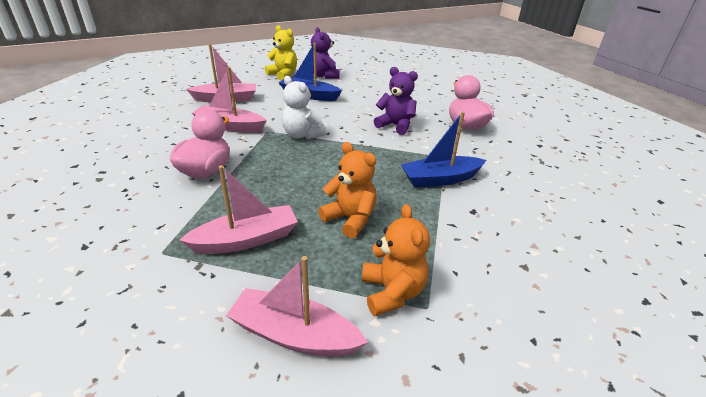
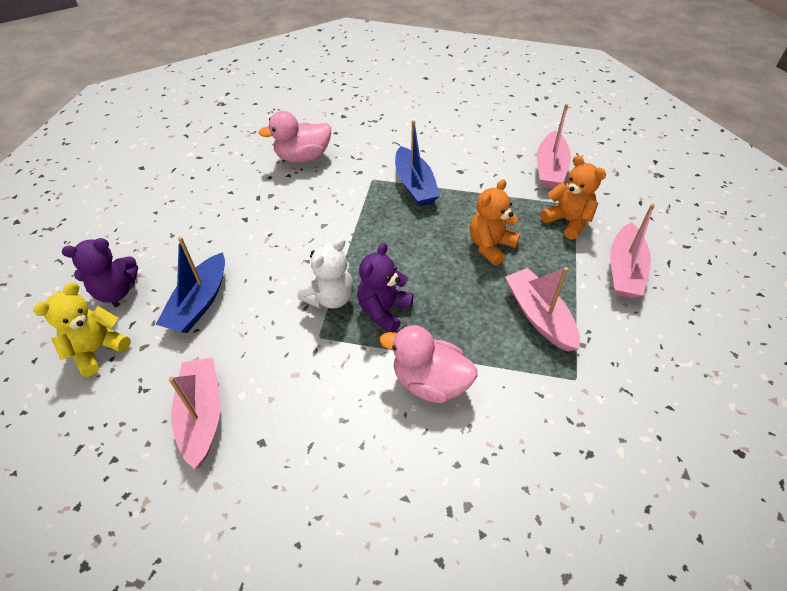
camera: 90 degrees left, 15 degrees up
pink boat [192,67,267,133] -> pink boat moved to [537,104,571,189]
orange teddy bear [362,204,430,316] -> orange teddy bear turned 60 degrees clockwise [541,155,606,240]
purple teddy bear [374,67,418,135] -> purple teddy bear moved to [357,243,414,332]

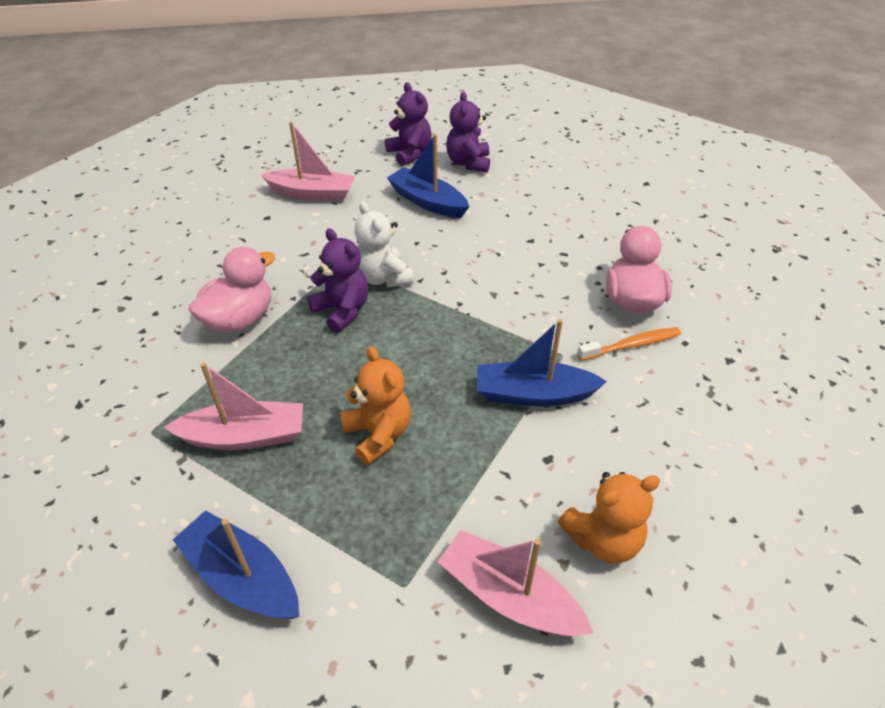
camera: 110 degrees right, 5 degrees down
yellow teddy bear [33,282,131,377] -> purple teddy bear [385,82,431,166]
orange teddy bear [541,155,606,240] -> orange teddy bear moved to [558,472,660,564]
pink boat [610,203,655,298] -> blue boat [173,510,299,619]
none -> orange toothbrush [577,327,681,361]

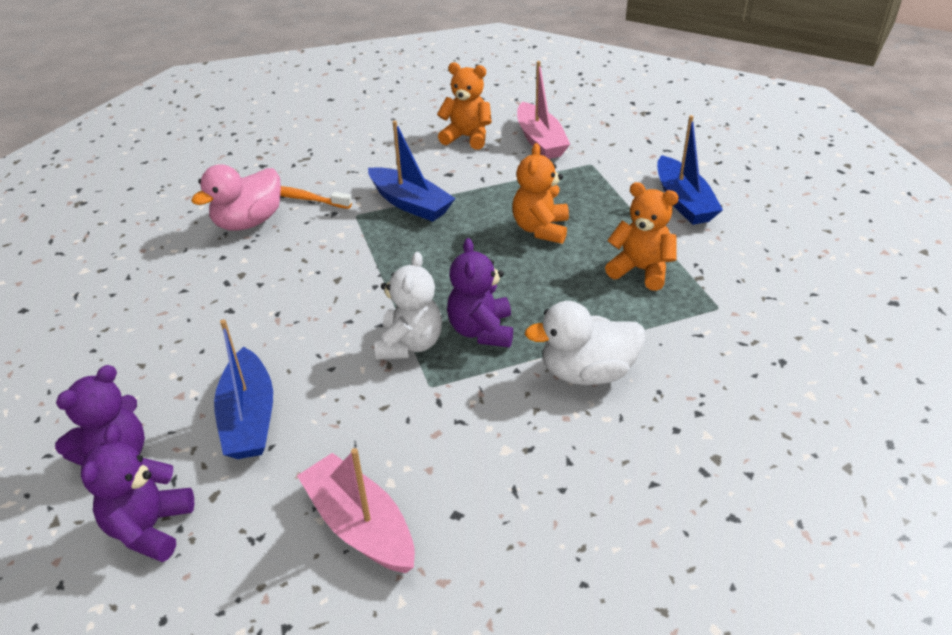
camera: 140 degrees left, 5 degrees down
pink boat [164,362,303,450] -> orange teddy bear [605,182,679,291]
pink duck [189,247,275,332] -> white duck [525,301,645,385]

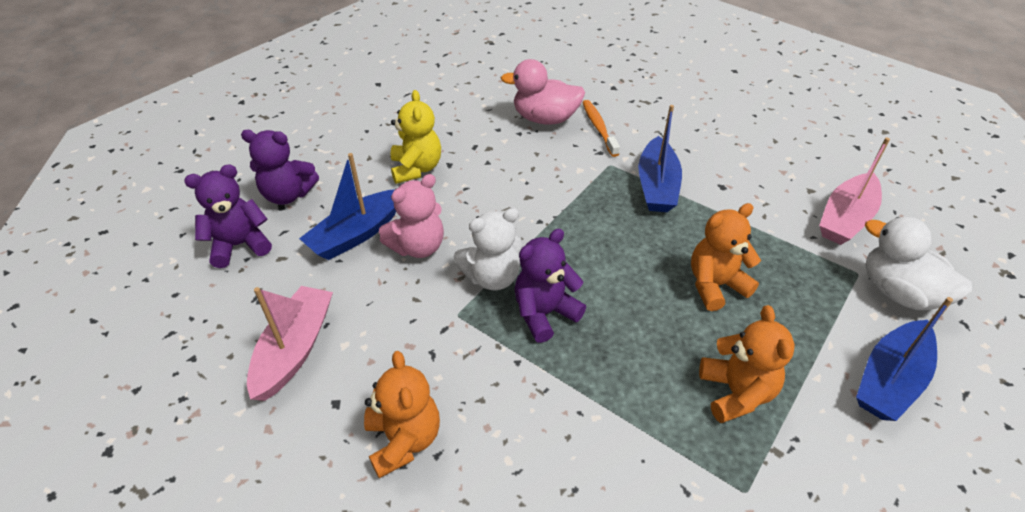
camera: 55 degrees right, 5 degrees up
orange teddy bear [437,62,492,150] -> orange teddy bear moved to [364,351,440,478]
white duck [525,301,645,385] -> white duck moved to [865,217,972,310]
none -> pink teddy bear [379,174,444,258]
none -> yellow teddy bear [391,90,441,184]

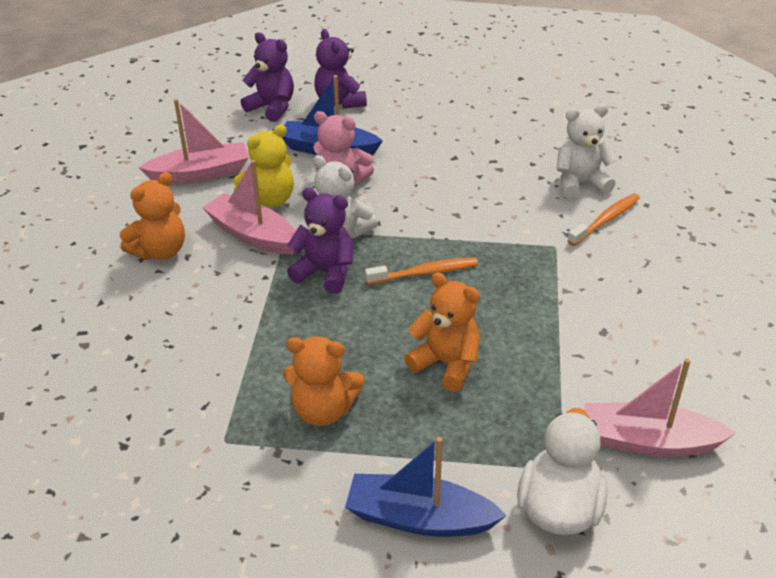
camera: 60 degrees right, 5 degrees down
yellow teddy bear [391,90,441,184] -> yellow teddy bear moved to [234,124,294,207]
pink duck [501,59,585,125] -> white teddy bear [556,104,618,199]
blue boat [638,105,682,212] -> none
orange teddy bear [699,305,795,423] -> orange teddy bear turned 45 degrees clockwise [283,336,364,426]
none -> pink boat [202,160,296,255]
none -> orange toothbrush [365,257,478,284]

